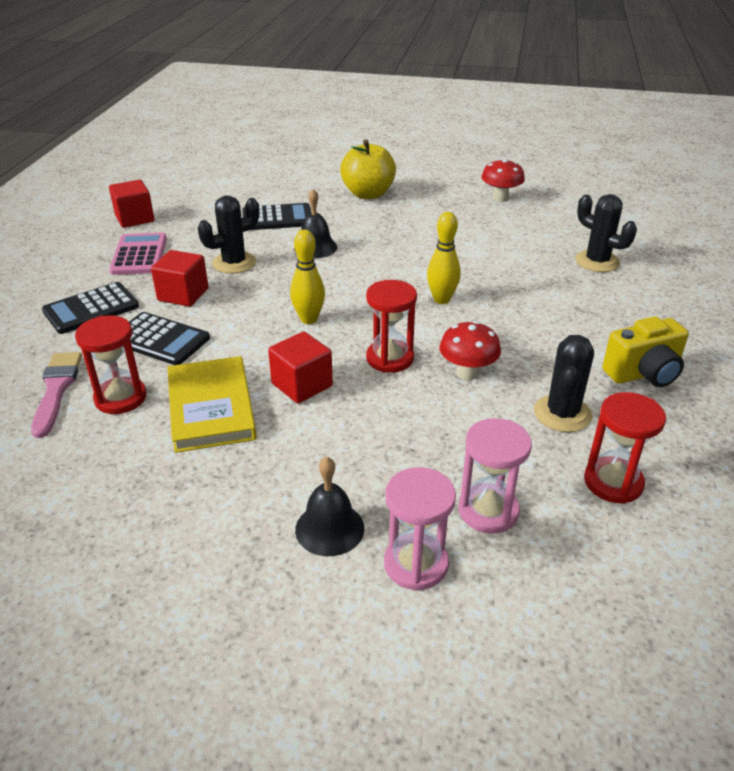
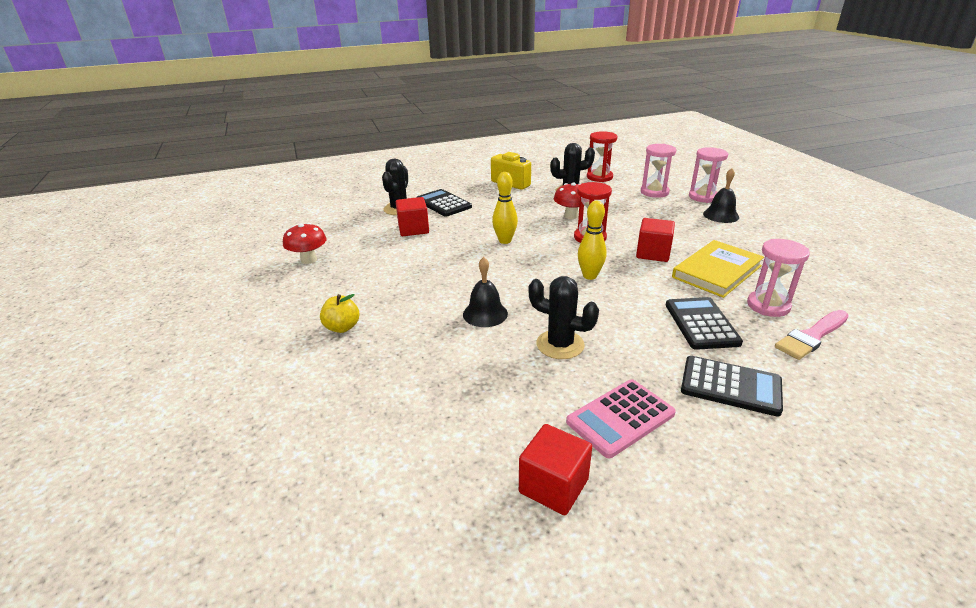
camera: 120 degrees left, 5 degrees down
red hourglass [75,315,146,414] -> pink hourglass [747,239,810,317]
red cube [151,250,208,307] -> red cube moved to [396,197,429,236]
black calculator [242,203,311,230] -> black calculator moved to [416,189,472,217]
yellow apple [340,139,396,199] -> yellow apple [320,294,360,333], size x0.57

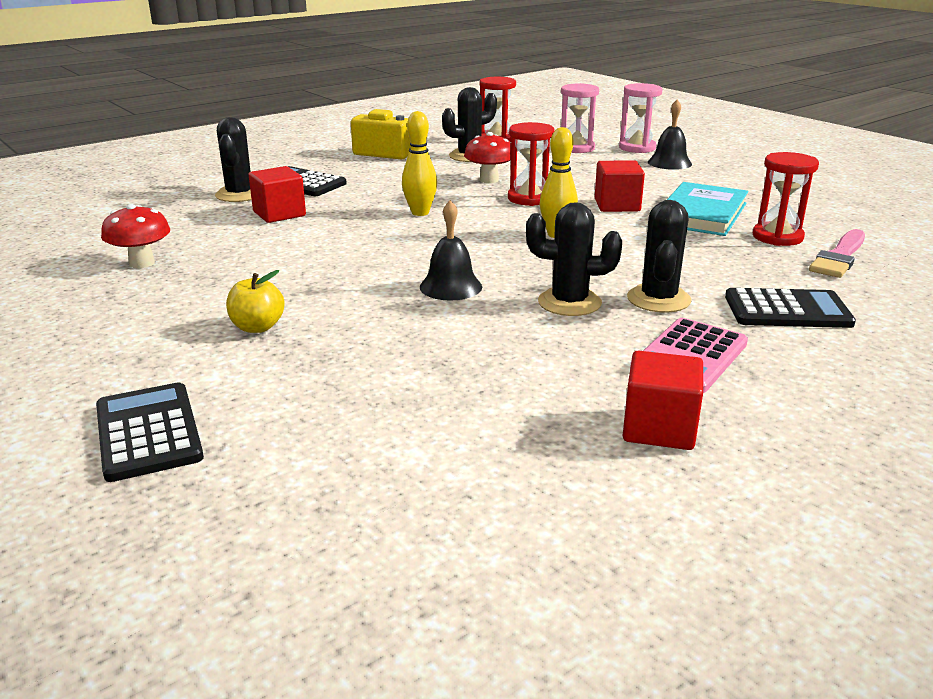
camera: 20 degrees left, 5 degrees down
black calculator [666,297,743,350] -> black calculator moved to [96,382,204,482]
yellow book [672,240,764,298] -> turquoise book [667,182,749,236]
pink hourglass [747,239,810,317] -> red hourglass [753,152,819,246]
none -> black cactus [627,200,691,313]

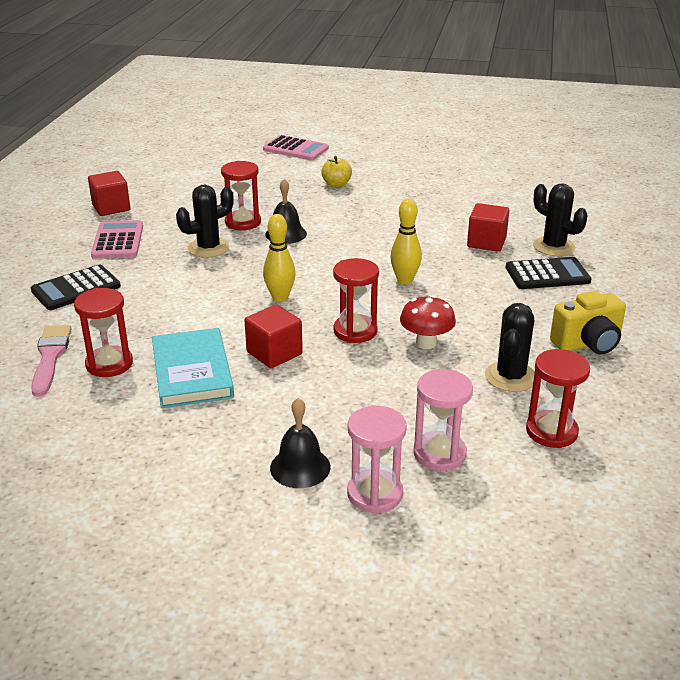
camera: 140 degrees right, 5 degrees up
black calculator [96,382,204,482] -> pink calculator [263,135,329,160]
red mushroom [101,204,170,268] -> none
black cactus [627,200,691,313] -> none
none -> red hourglass [221,161,261,230]

